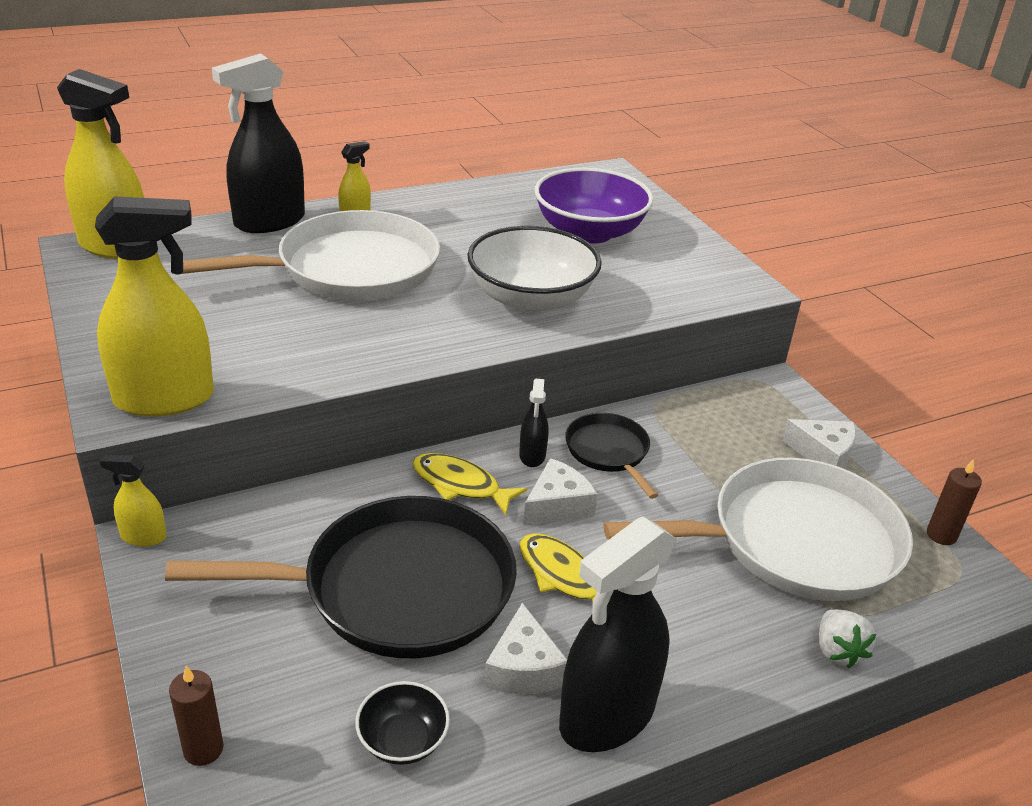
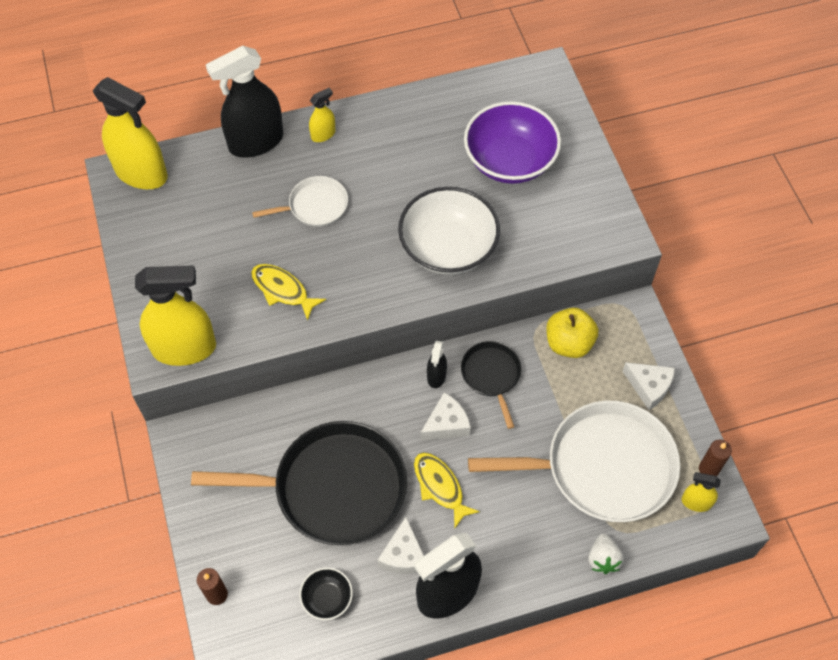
camera: 10 degrees right, 25 degrees up
yellow spray bottle [100,455,167,547] -> yellow spray bottle moved to [682,472,721,512]
white pan [182,210,440,300] -> white pan [252,176,348,227], size x0.49
yellow fish [412,453,527,515] -> yellow fish moved to [251,264,326,321]
none -> yellow apple [546,307,598,358]

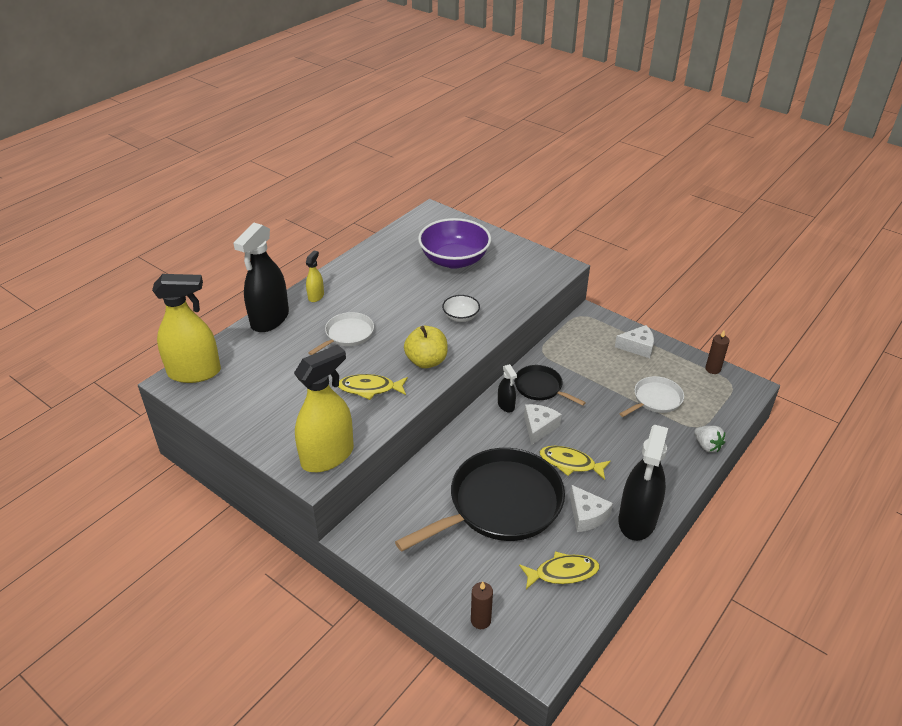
camera: 35 degrees left, 20 degrees down
black bowl [299,568,353,620] -> yellow fish [519,551,599,589]
white bowl [398,187,500,275] -> white bowl [442,295,480,322], size x0.48
white pan [468,401,680,522] -> white pan [619,376,684,417], size x0.49
yellow apple [546,307,598,358] -> yellow apple moved to [404,326,448,368]
yellow spray bottle [682,472,721,512] -> none

